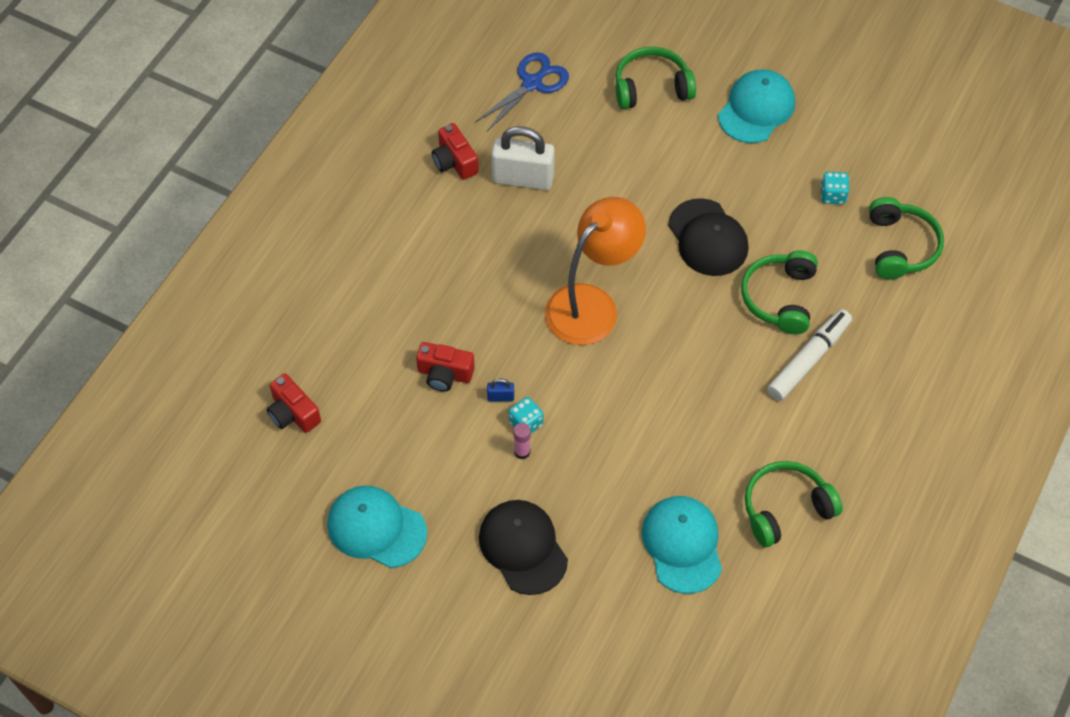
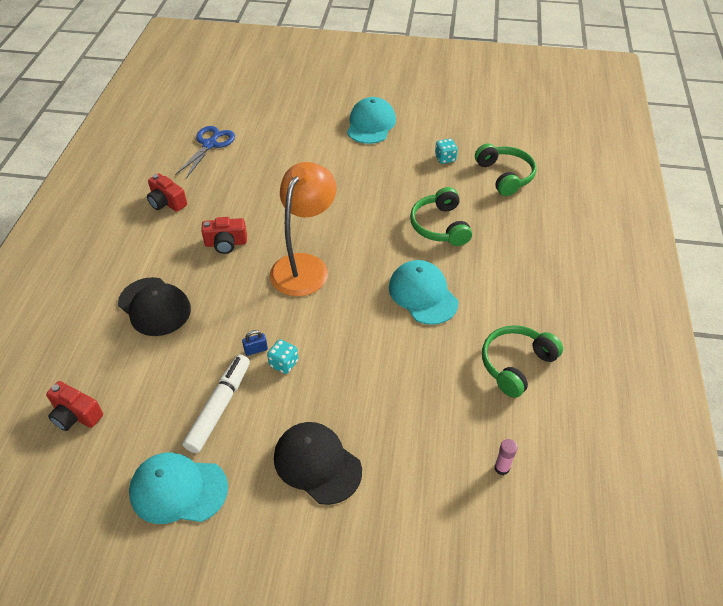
camera: 20 degrees left, 10 degrees down
red camera [416,342,475,392] -> red camera moved to [201,217,247,254]
white padlock [491,126,555,190] -> none
pink glue stick [513,423,531,459] -> pink glue stick moved to [494,439,518,475]
green headphones [615,47,696,109] -> none
turquoise cap [642,496,722,594] -> turquoise cap moved to [389,260,458,325]
black cap [668,198,749,276] -> black cap moved to [118,277,191,336]
white marker [767,309,852,401] -> white marker moved to [183,355,250,453]

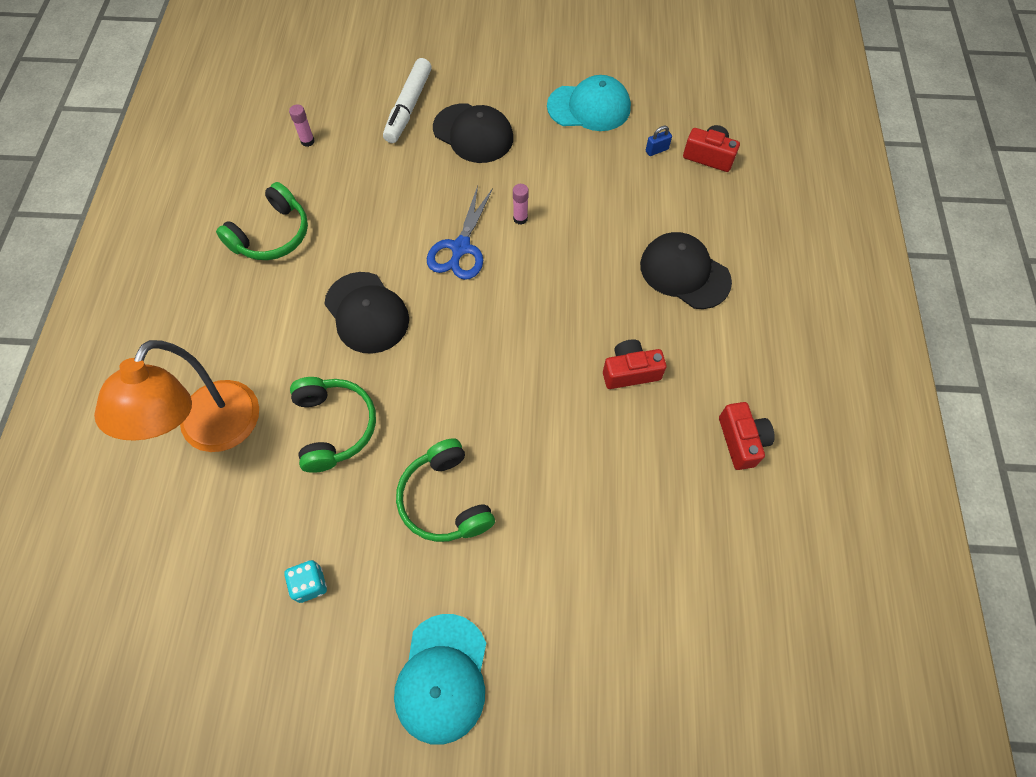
camera: 175 degrees right, 15 degrees up
red camera [147,173,187,212] -> red camera turned 45 degrees clockwise [719,402,775,470]
blue scissors [175,126,235,179] -> blue scissors moved to [427,186,493,280]
white marker [183,355,250,453] -> white marker moved to [383,58,432,143]
blue padlock [242,330,268,356] -> blue padlock moved to [646,125,672,156]
turquoise dice [267,339,298,374] -> pink glue stick [513,184,529,225]
orange lamp [270,162,337,296] -> orange lamp moved to [94,340,259,452]
turquoise cap [389,260,458,325] -> black cap [324,272,409,354]
green headphones [475,144,537,196] -> green headphones moved to [396,438,495,542]

